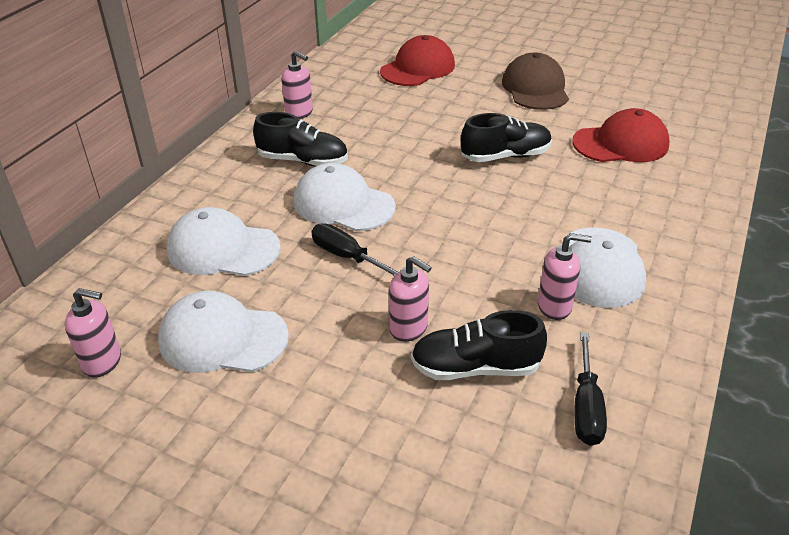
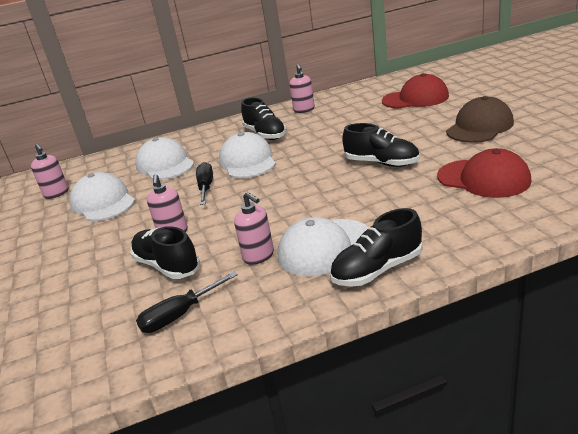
camera: 50 degrees right, 10 degrees down
none -> black shoe [330,208,422,287]

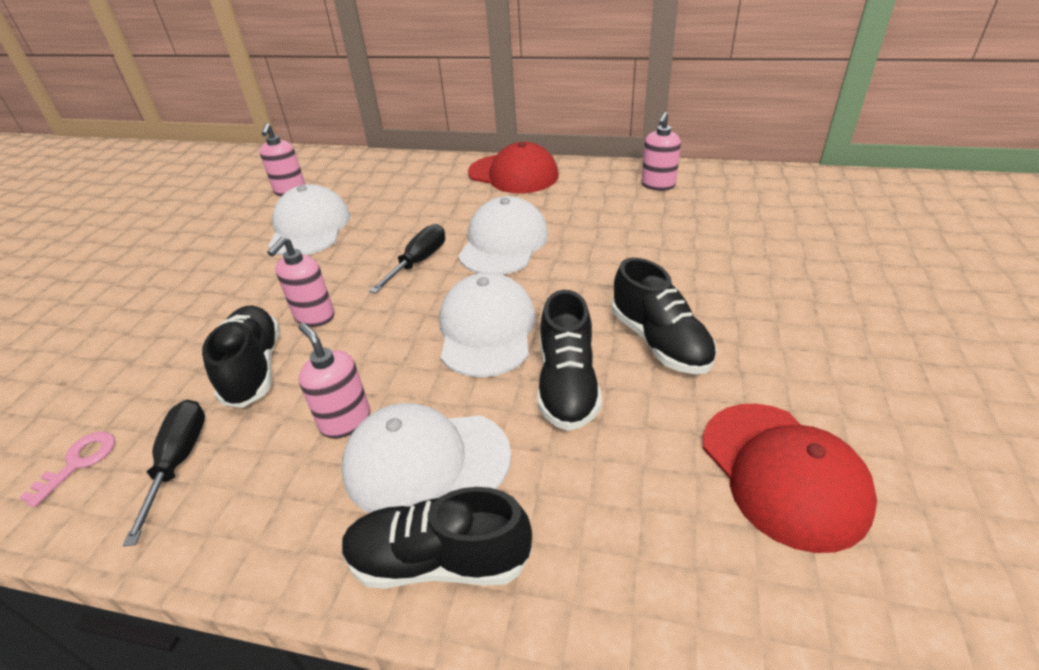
camera: 30 degrees right, 10 degrees up
white cap [135,137,194,180] -> white cap moved to [439,273,536,377]
black screwdriver [136,272,238,333] -> black screwdriver turned 90 degrees clockwise [123,400,205,546]
pink soap dispenser [234,192,274,265] -> pink soap dispenser turned 150 degrees clockwise [298,323,370,439]
black shoe [241,98,286,140] -> black shoe moved to [538,290,602,431]
red cap [382,73,449,109] -> red cap moved to [468,142,559,193]
brown cap [446,96,514,143] -> none
none -> pink key [19,431,115,507]

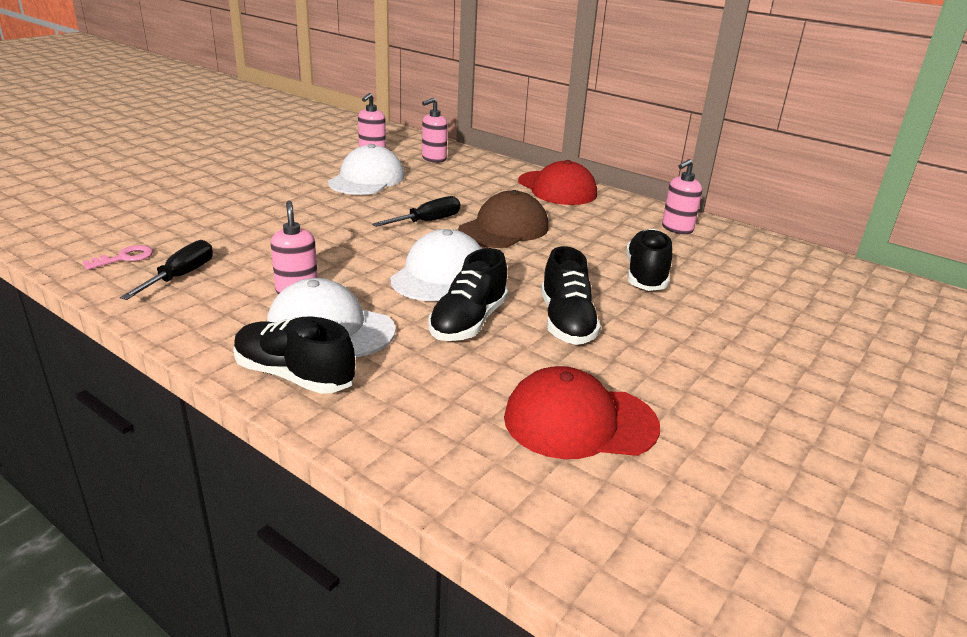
camera: 20 degrees right, 10 degrees down
black shoe [202,305,280,408] -> black shoe moved to [626,228,672,291]
pink soap dispenser [267,237,334,327] -> pink soap dispenser moved to [422,98,448,163]
white cap [458,196,548,275] -> brown cap [458,190,548,248]
red cap [703,404,877,553] -> red cap turned 90 degrees clockwise [504,366,660,459]

